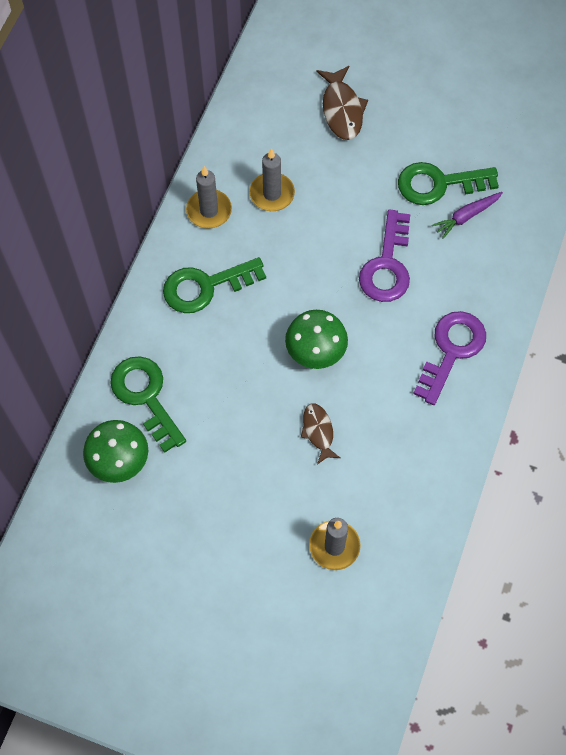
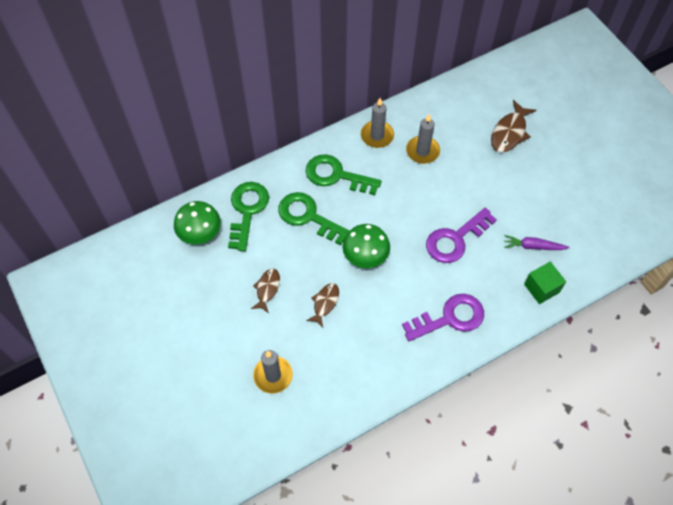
camera: 40 degrees right, 5 degrees down
green key [398,162,499,205] -> green key moved to [278,192,350,245]
none -> brown fish [251,268,280,313]
none -> green cube [524,262,566,304]

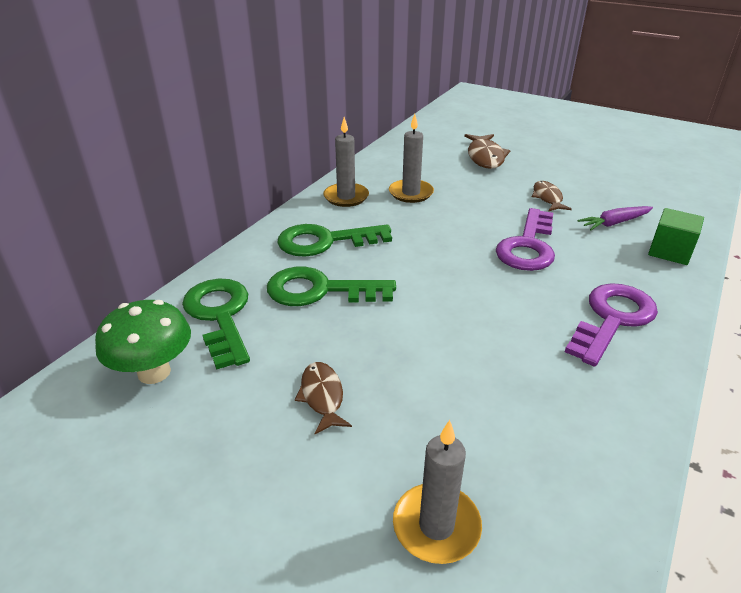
camera: 30 degrees left, 25 degrees down
brown fish [306,283,339,327] -> brown fish moved to [532,181,572,212]
green mushroom [343,224,390,268] -> none

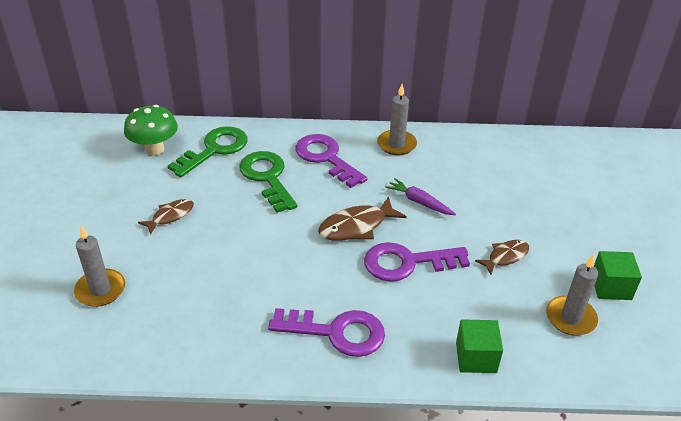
camera: 60 degrees right, 5 degrees up
green key [277,224,392,257] -> purple key [295,134,368,188]
grey candle [389,114,434,203] -> grey candle moved to [546,254,598,336]
brown fish [464,134,510,169] -> brown fish moved to [318,196,407,241]
purple carrot [578,206,653,230] -> purple carrot moved to [385,178,456,215]
none -> green cube [594,251,642,300]

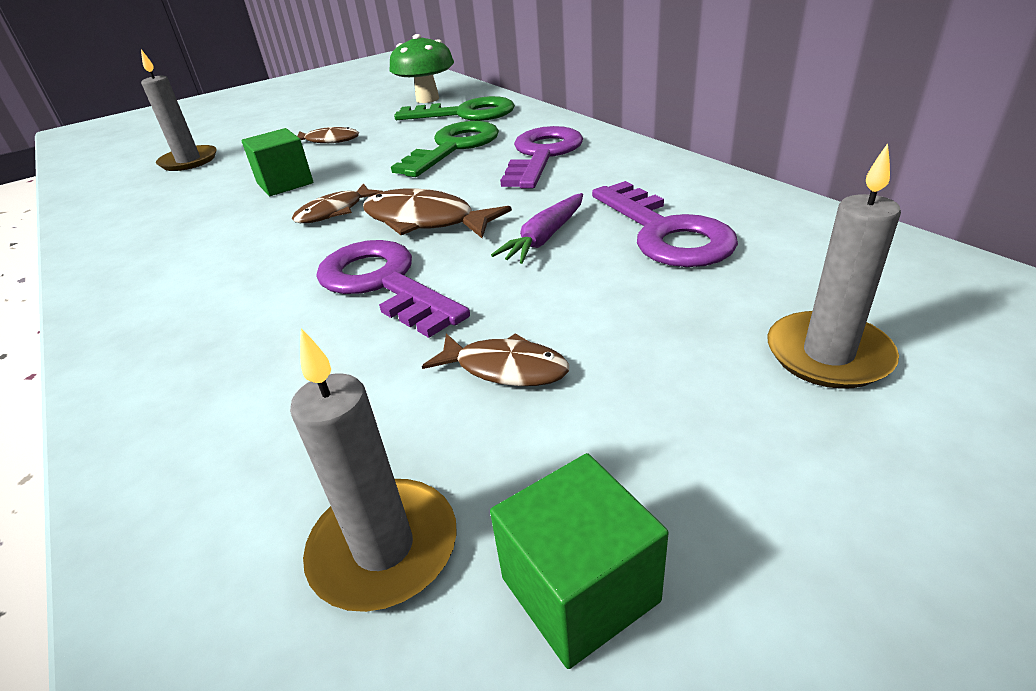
camera: 60 degrees right, 5 degrees down
purple key [268,308,385,357] -> purple key moved to [592,181,738,267]
grey candle [377,84,417,155] -> grey candle moved to [767,143,901,389]
purple carrot [385,178,456,215] -> purple carrot turned 150 degrees counterclockwise [491,193,583,264]
green cube [456,319,503,373] -> green cube moved to [241,128,313,196]
none -> brown fish [292,183,383,223]

